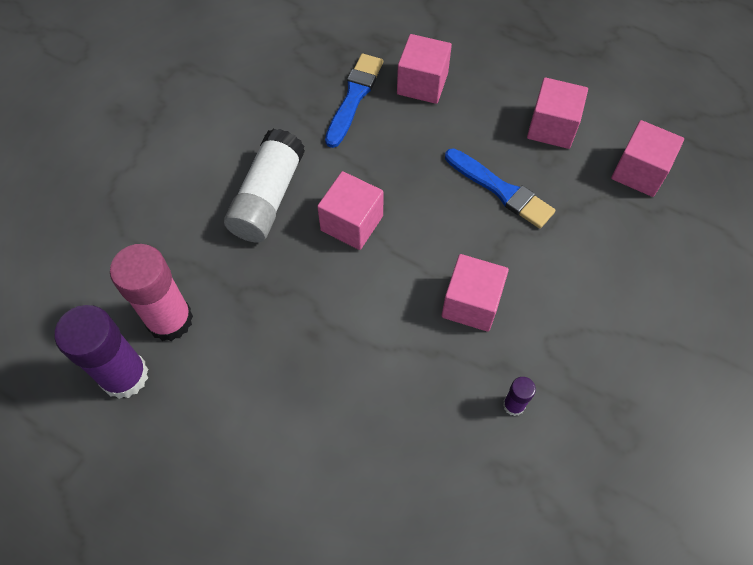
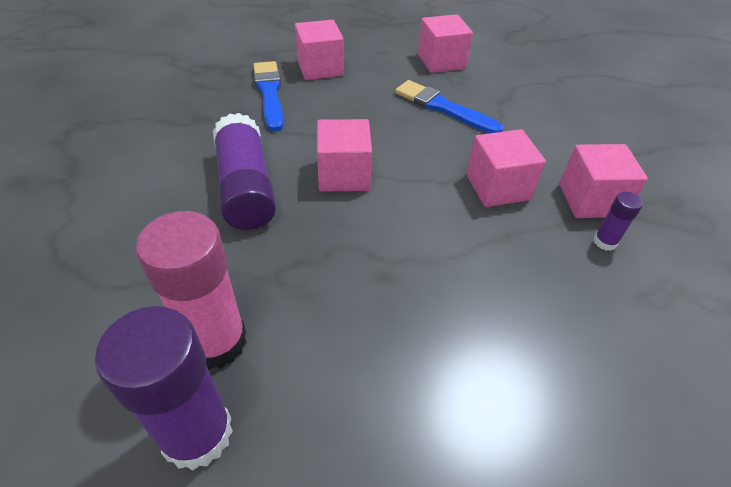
camera: 35 degrees left, 15 degrees down
white glue stick [224,129,305,242] -> purple glue stick [213,113,276,230]
blue brush [445,148,555,229] -> blue brush turned 150 degrees counterclockwise [395,80,504,133]
pink cube [611,120,684,197] -> pink cube moved to [559,144,648,218]

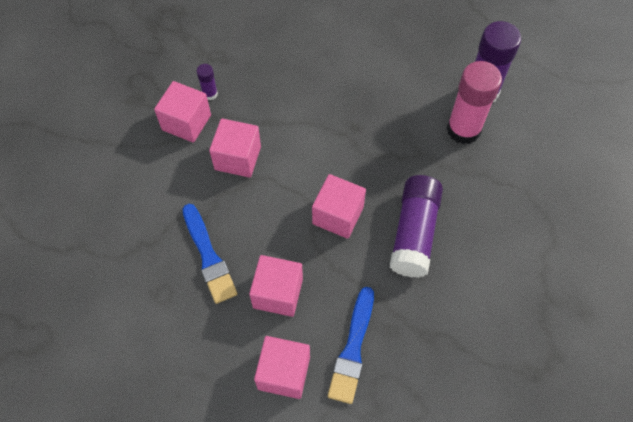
camera: 150 degrees left, 15 degrees up
pink cube [418,14,473,73] -> pink cube moved to [249,255,303,317]

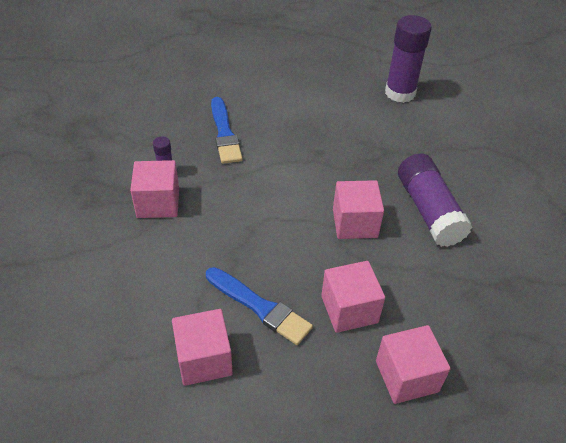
camera: 30 degrees left, 15 degrees down
pink cube [209,118,261,178] -> pink cube moved to [172,309,233,386]
blue brush [328,287,374,404] -> blue brush moved to [211,97,243,164]
pink glue stick [447,61,502,144] -> none

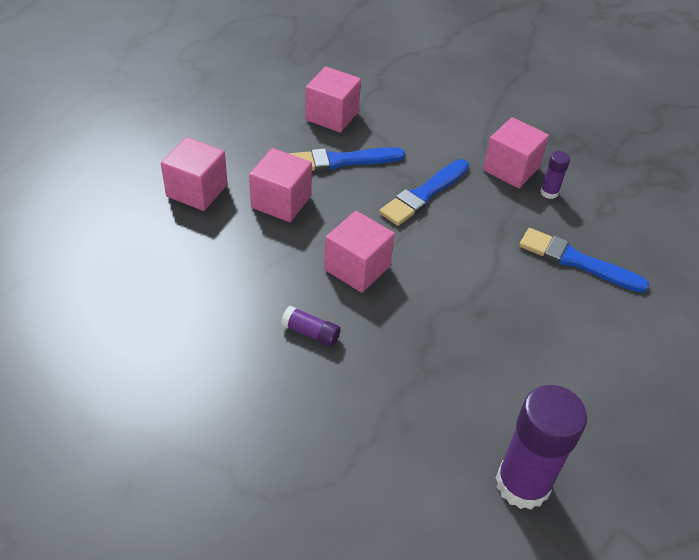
camera: 130 degrees right, 0 degrees up
purple glue stick [398,153,472,247] -> purple glue stick [281,306,341,347], size x0.46
none -> blue brush [379,159,469,226]

